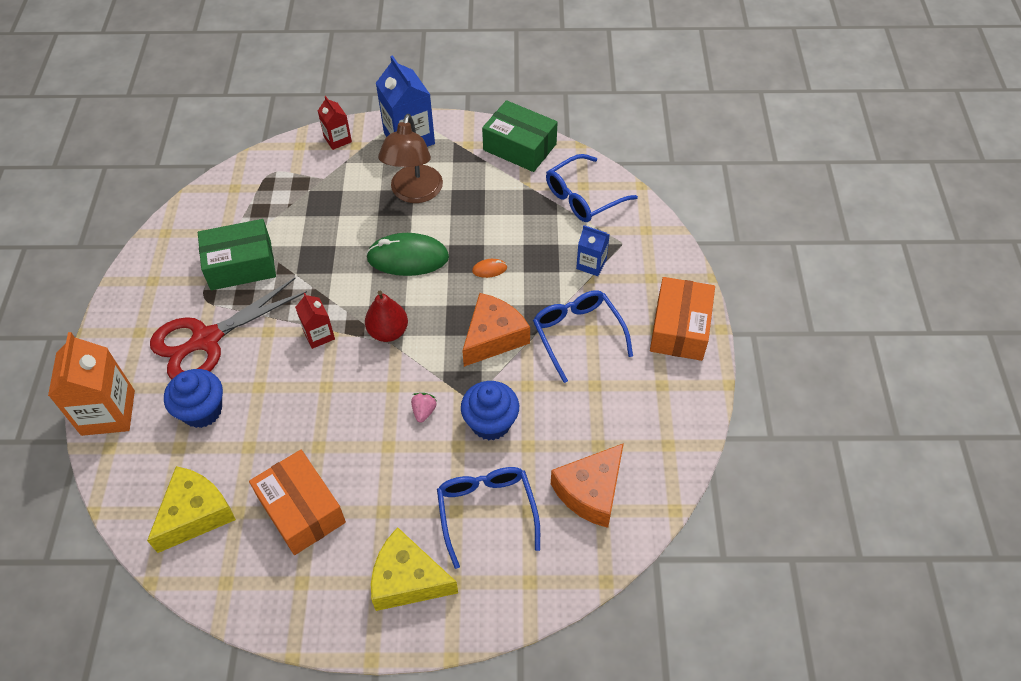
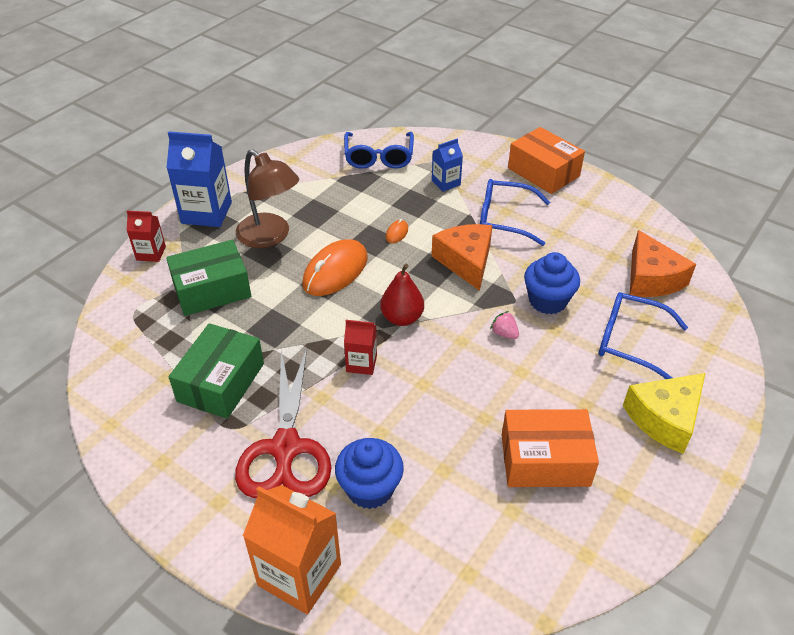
camera: 55 degrees left, 10 degrees down
yellow cheese [147,466,236,553] -> none
green mouse [366,233,449,276] -> orange mouse [302,239,368,296]
green box [482,100,557,172] -> green box moved to [166,240,251,316]

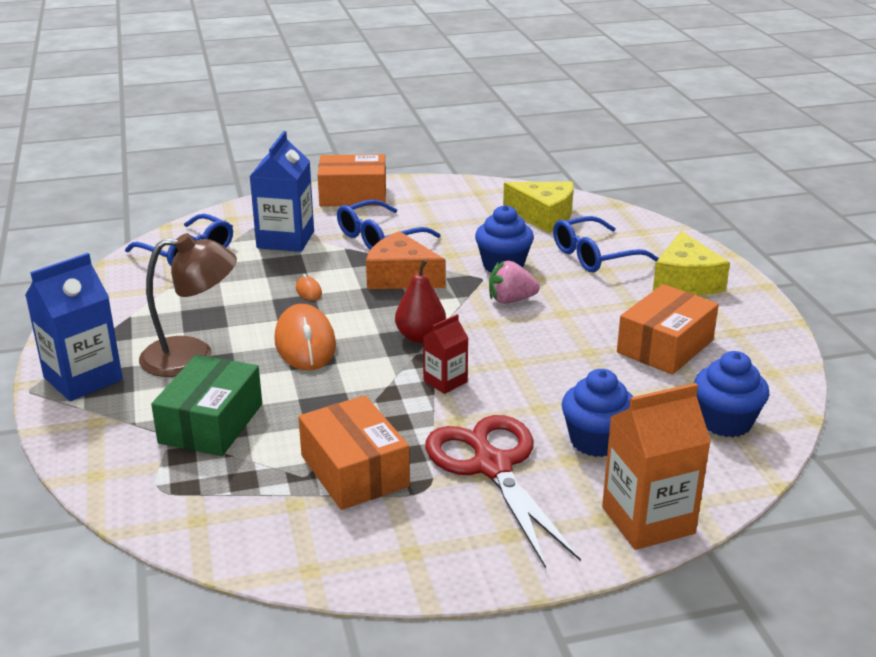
camera: 50 degrees left, 15 degrees down
red carton [126,210,166,262] -> none
green box [169,323,264,419] -> orange box [298,395,410,510]
red scissors [235,348,331,498] -> red scissors turned 150 degrees counterclockwise [425,415,581,568]
blue carton [432,138,463,192] -> blue carton [249,131,314,252], size x1.83
pink strawberry [490,311,519,339] -> pink strawberry [489,260,540,304], size x1.59
orange cheese [630,230,696,297] -> yellow cheese [503,181,574,233]
none -> blue cupcake [694,351,769,437]

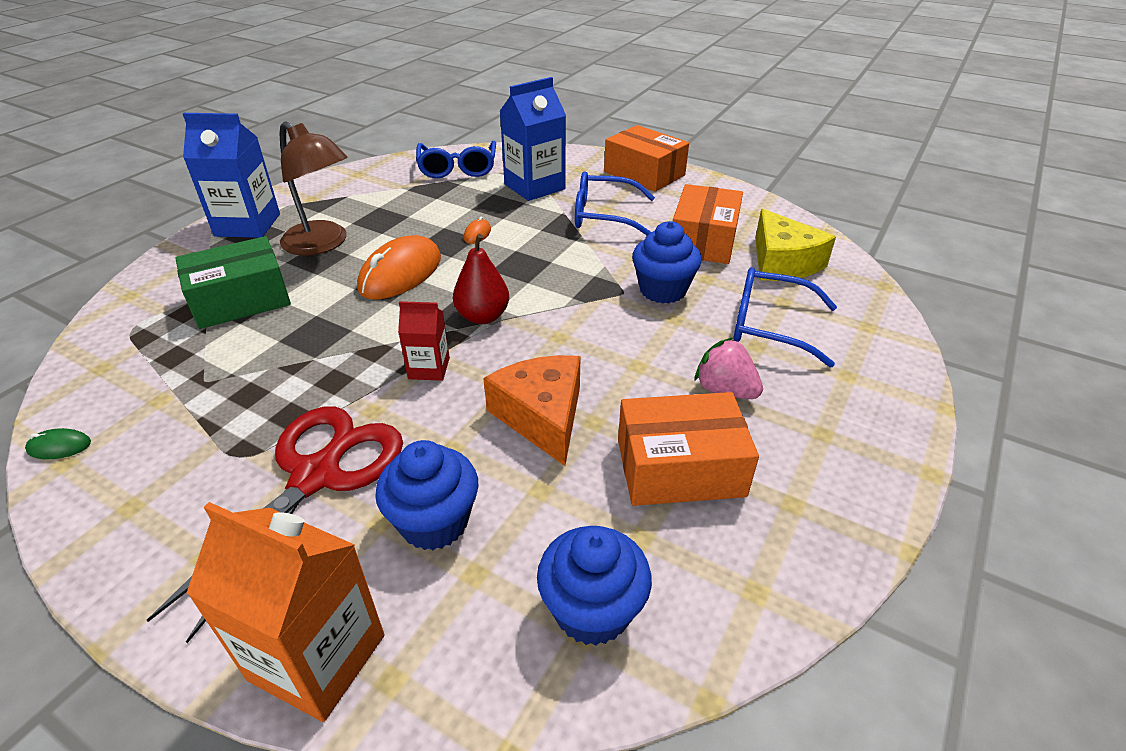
camera: 45 degrees right, 10 degrees up
orange box [298,395,410,510] -> orange box moved to [673,184,743,264]
orange cheese [366,231,446,289] -> orange cheese moved to [483,355,581,466]
pink strawberry [489,260,540,304] -> pink strawberry moved to [694,338,763,399]
yellow cheese [653,231,730,295] -> none
none -> green mouse [25,428,91,459]

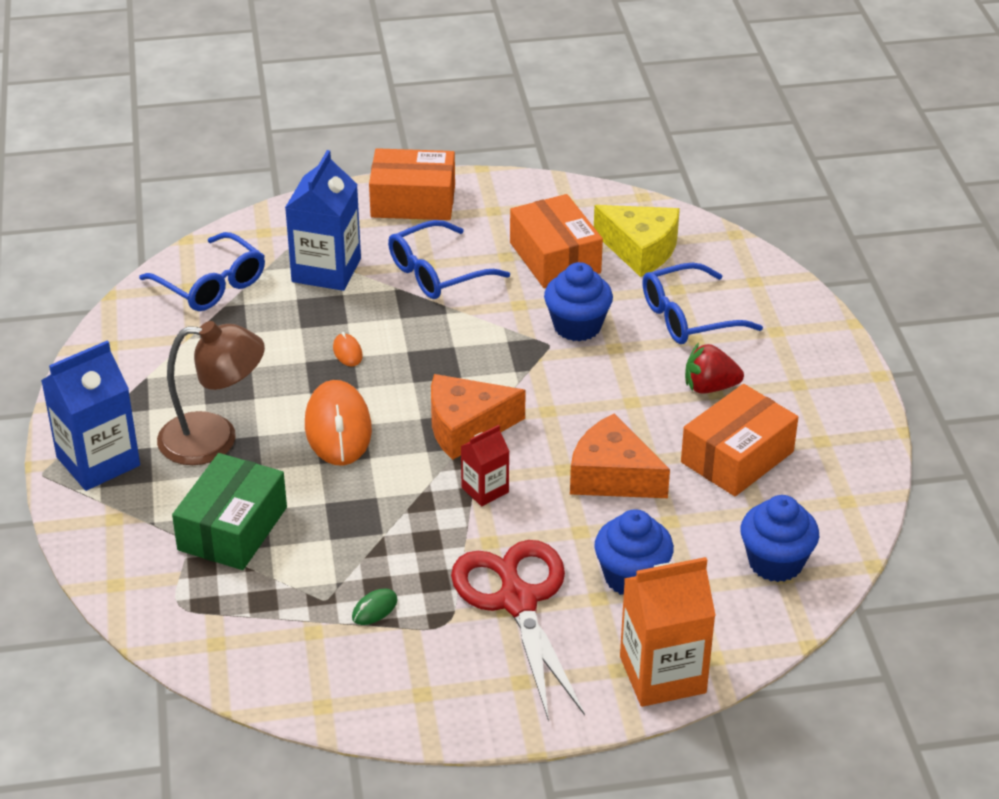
camera: 40 degrees left, 0 degrees up
green mouse [25,428,91,459] -> green mouse moved to [352,588,398,625]
red pear [453,234,509,324] -> orange cheese [431,374,526,460]
pink strawberry [694,338,763,399] -> red strawberry [685,343,744,394]

